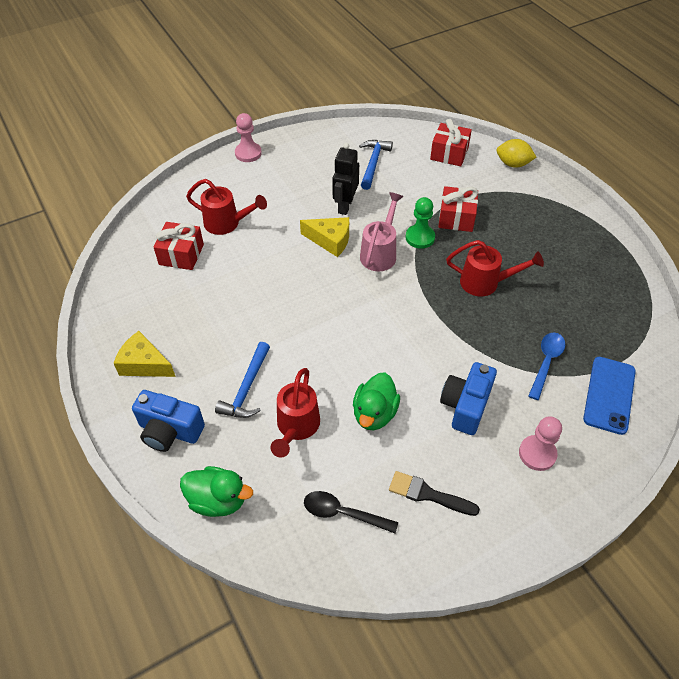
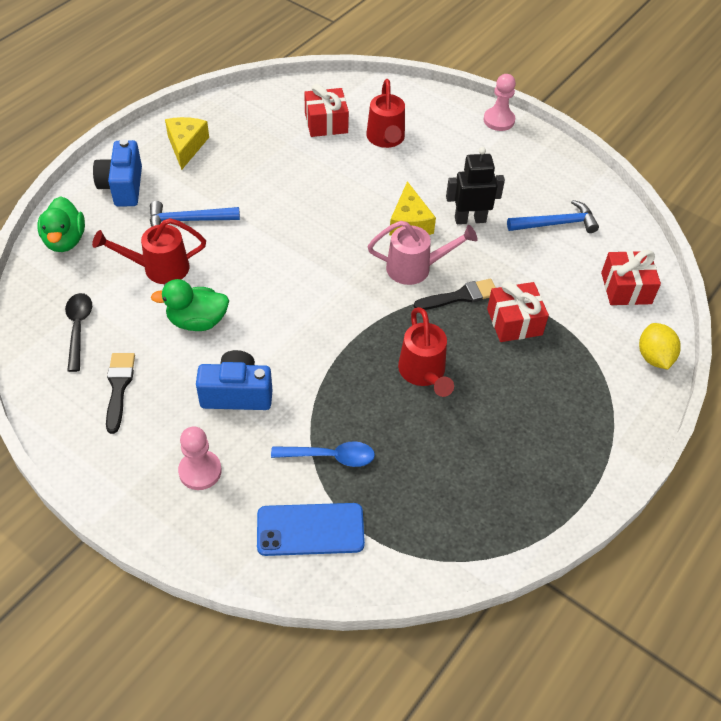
camera: 65 degrees right, 0 degrees up
green pawn [405,197,435,249] -> black brush [414,279,496,310]

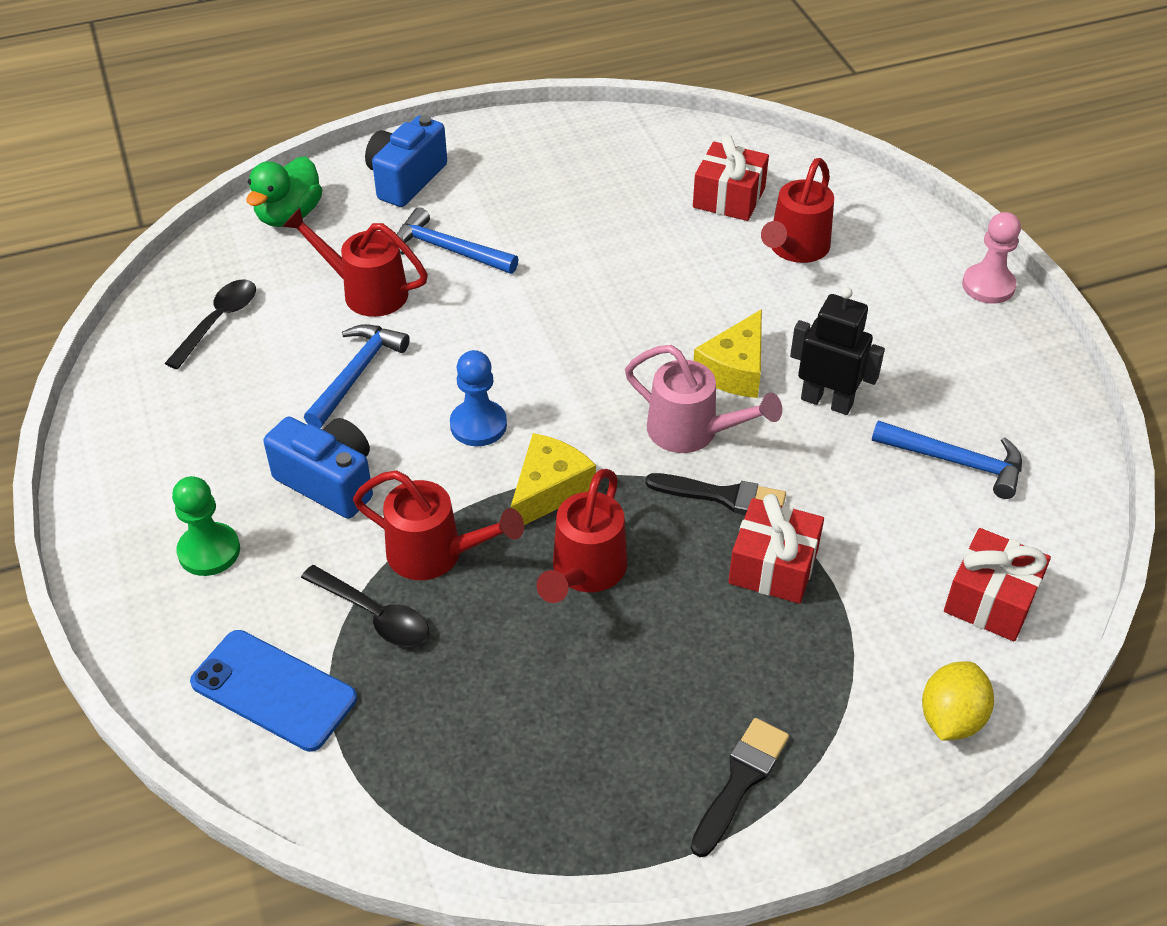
camera: 35 degrees right, 5 degrees down
black brush [106,353,135,434] -> black brush moved to [691,718,789,857]
green duck [151,279,229,331] -> blue hammer [304,324,410,428]
yellow cheese [165,117,209,170] -> yellow cheese moved to [510,433,596,525]
pink pawn [178,426,222,490] -> green pawn [172,476,240,576]
blue spoon [271,441,375,467] -> black spoon [301,565,429,647]
none -> red watering can [353,470,524,580]
none -> blue pawn [450,350,507,446]

